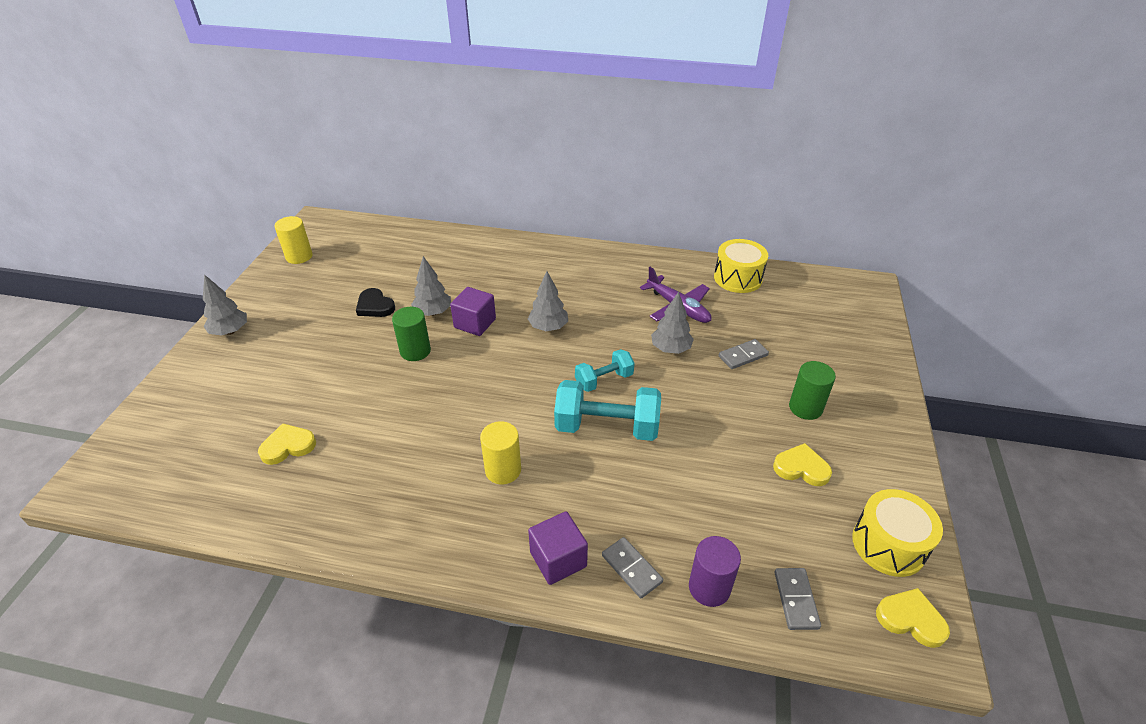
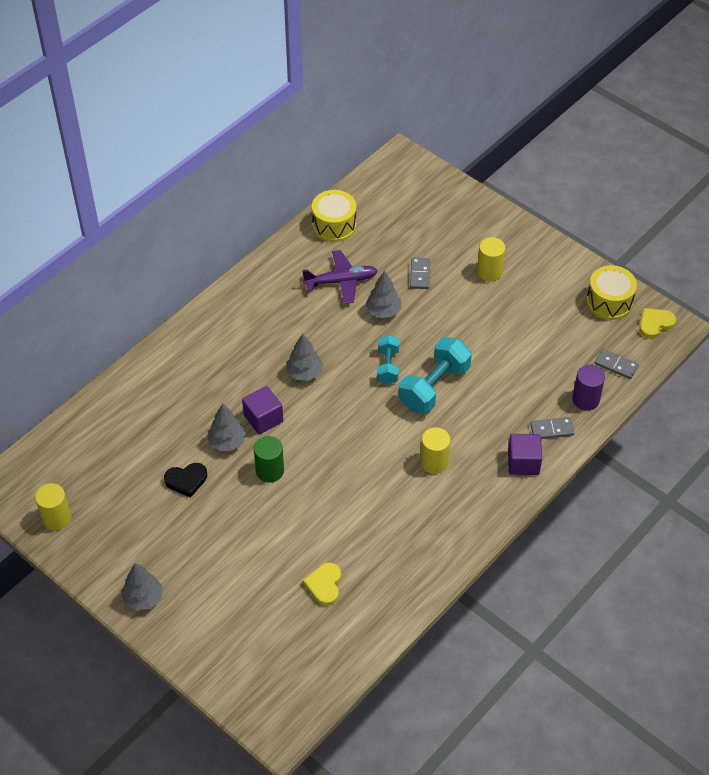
camera: 60 degrees left, 10 degrees up
yellow heart [773,443,832,486] -> none
green cylinder [789,361,836,420] -> yellow cylinder [477,237,505,282]

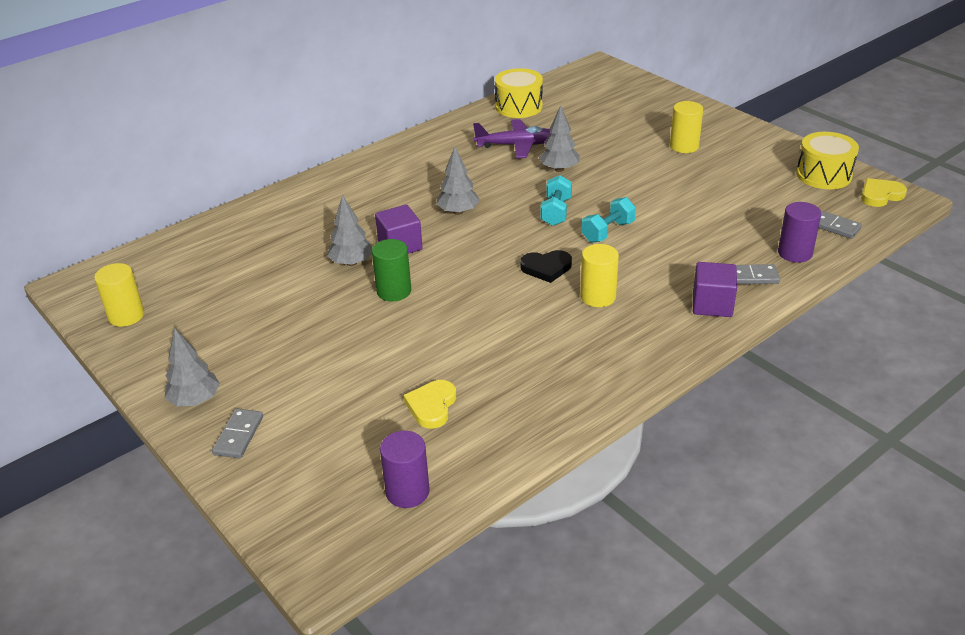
camera: 10 degrees right, 15 degrees down
black heart [164,463,207,498] -> black heart moved to [520,250,572,283]
turquoise dumbbell [399,337,472,414] -> turquoise dumbbell [582,197,636,243], size x0.59
grey domino [410,257,430,289] -> grey domino moved to [212,409,263,459]
none -> purple cylinder [380,431,430,508]

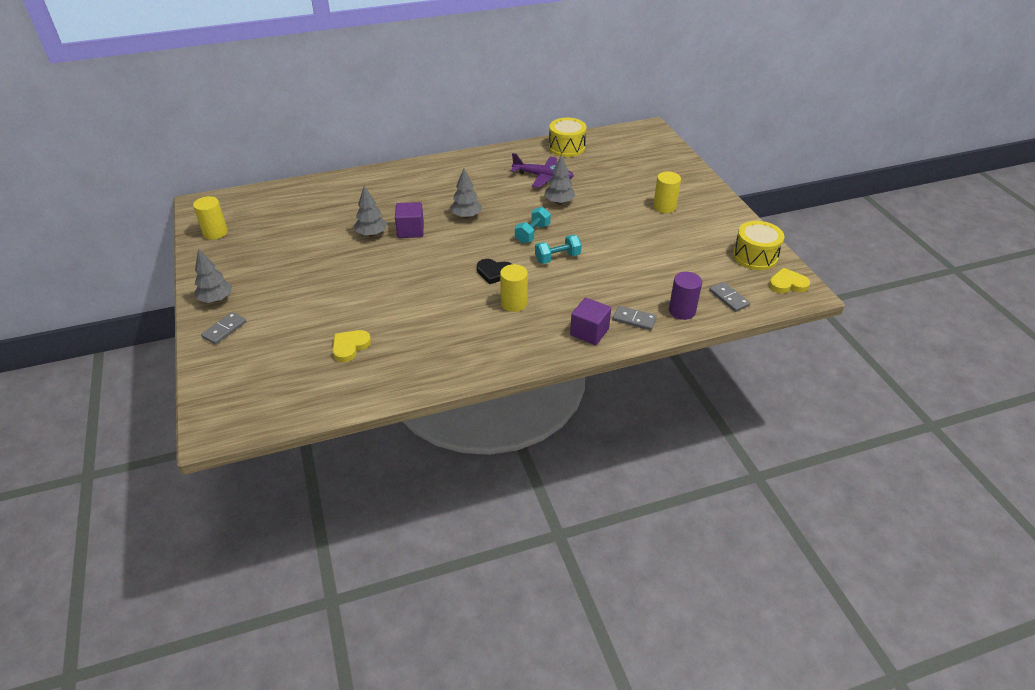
camera: 20 degrees right, 5 degrees up
green cylinder [372,239,411,301] -> none
purple cylinder [380,431,430,508] -> none

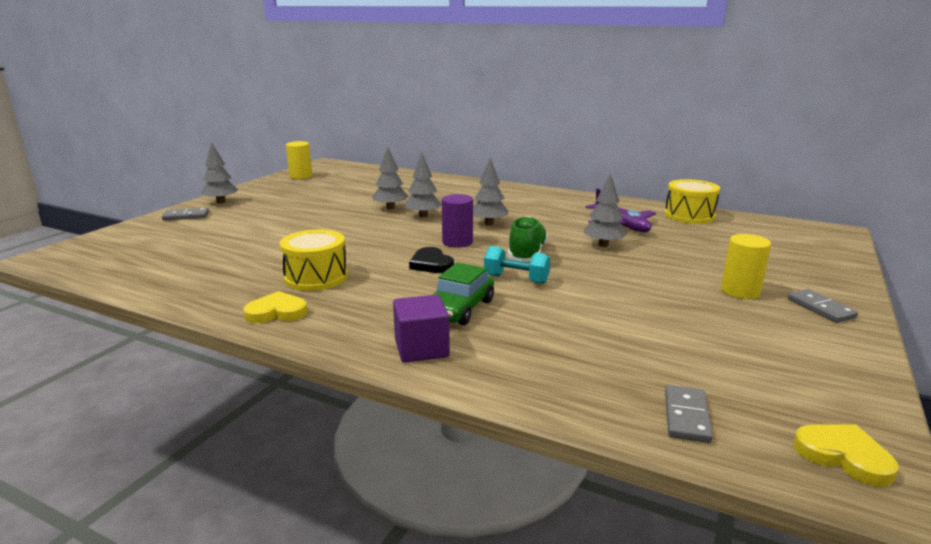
camera: 45 degrees right, 20 degrees down
yellow heart [332,330,371,362] -> yellow heart moved to [243,291,308,323]
purple cube [395,202,424,238] -> grey tree [404,152,442,218]
yellow cylinder [500,264,528,312] -> none
turquoise dumbbell [515,207,551,243] -> green shoe [508,216,548,262]
grey domino [612,306,657,330] -> grey domino moved to [788,289,858,323]
purple cylinder [669,272,702,320] -> purple cylinder moved to [442,194,473,248]
yellow drum [733,221,784,270] -> yellow drum moved to [280,230,348,291]
none -> green car [432,262,494,325]

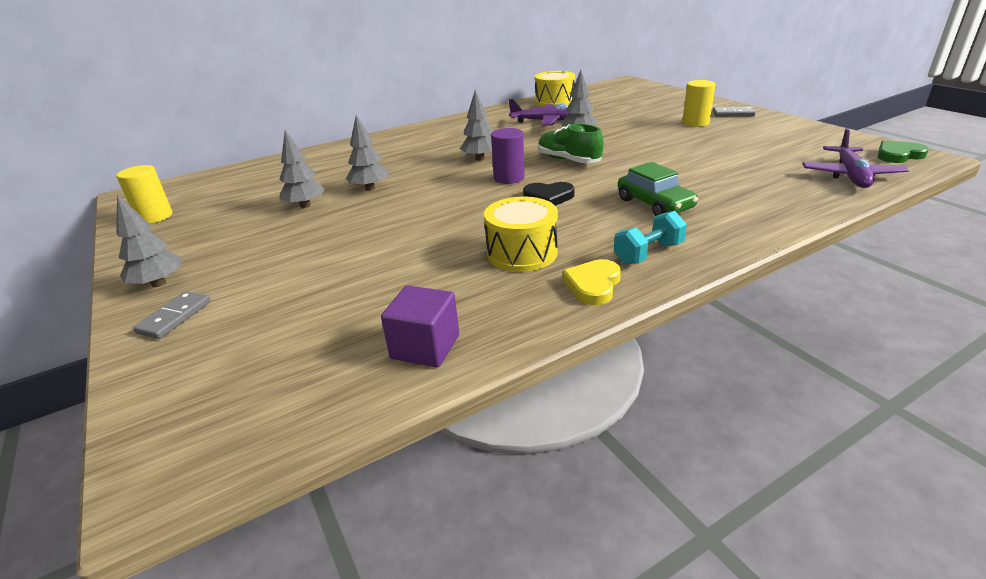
camera: 55 degrees left, 10 degrees up
purple cube [393,294,450,363] -> purple cube moved to [381,285,459,368]
grey tree [404,152,442,218] -> grey tree moved to [279,130,325,208]
turquoise dumbbell [484,246,550,284] -> turquoise dumbbell moved to [614,211,687,265]
grey domino [665,385,713,443] -> purple plane [802,128,909,188]
yellow heart [793,425,899,487] -> green heart [878,140,929,163]

